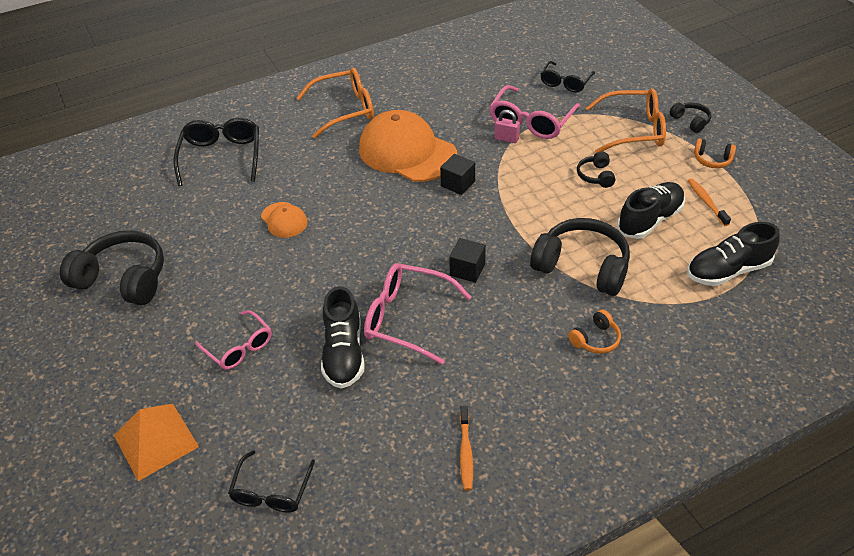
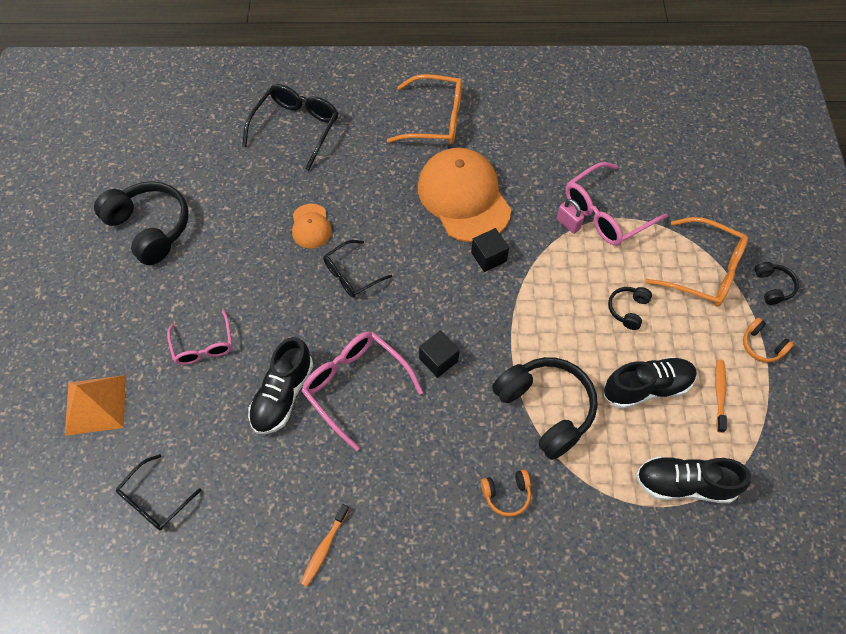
camera: 25 degrees right, 15 degrees up
black glasses [541,61,595,93] -> black glasses moved to [323,240,392,298]

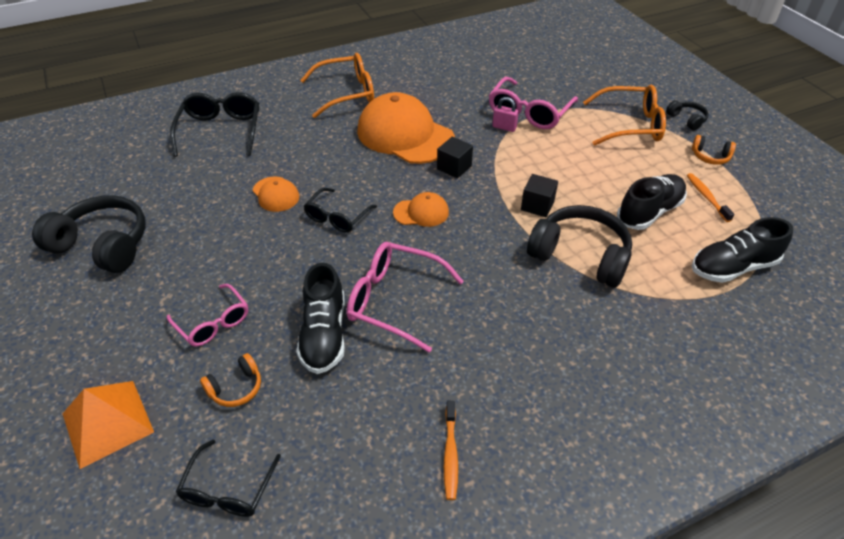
camera: 25 degrees left, 15 degrees down
black cube [419,330,459,378] -> black cube moved to [521,174,558,217]
orange headphones [481,470,531,517] -> orange headphones moved to [200,353,261,407]
black headphones [608,287,652,330] -> none
none -> orange cap [393,192,449,227]

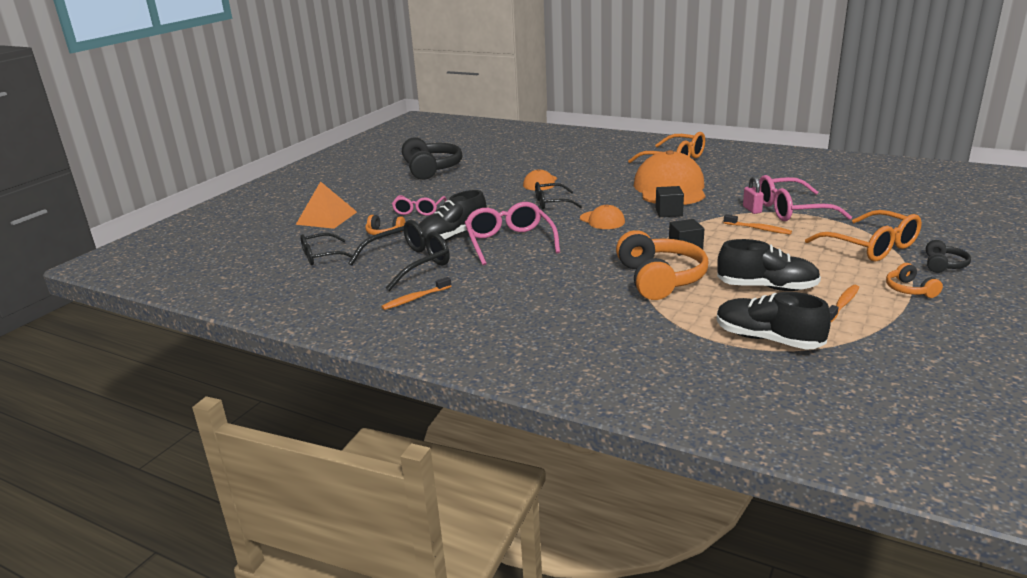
camera: 55 degrees right, 20 degrees down
black glasses [170,92,259,157] -> black glasses moved to [348,220,450,291]
black headphones [527,205,632,288] -> orange headphones [616,230,708,300]
none -> orange toothbrush [724,214,792,235]

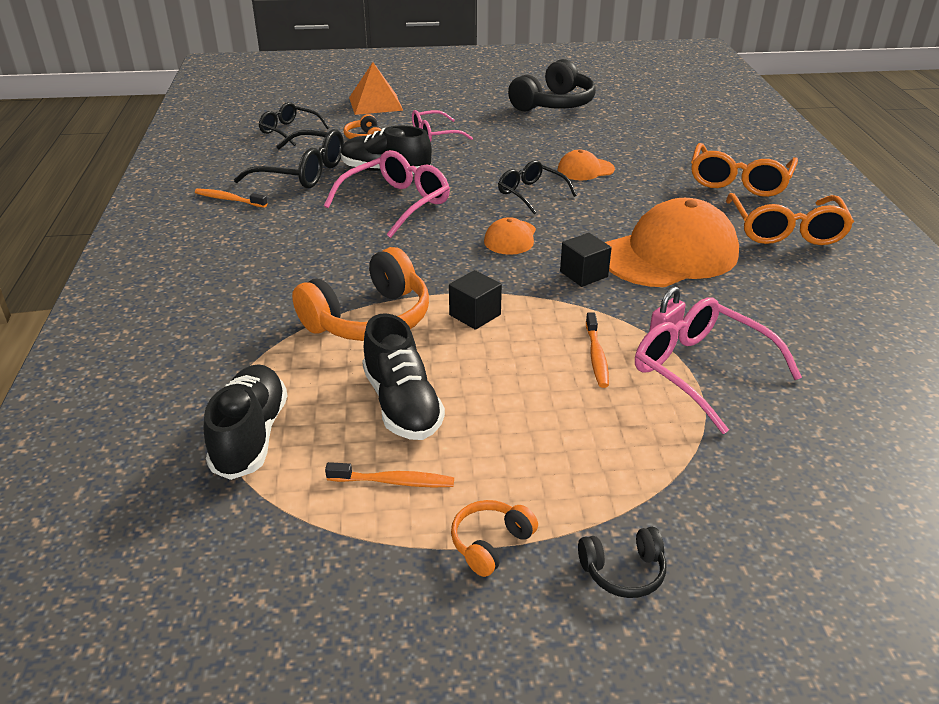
camera: 55 degrees right, 10 degrees up
orange glasses [805,210,922,262] -> orange glasses moved to [691,143,798,197]

